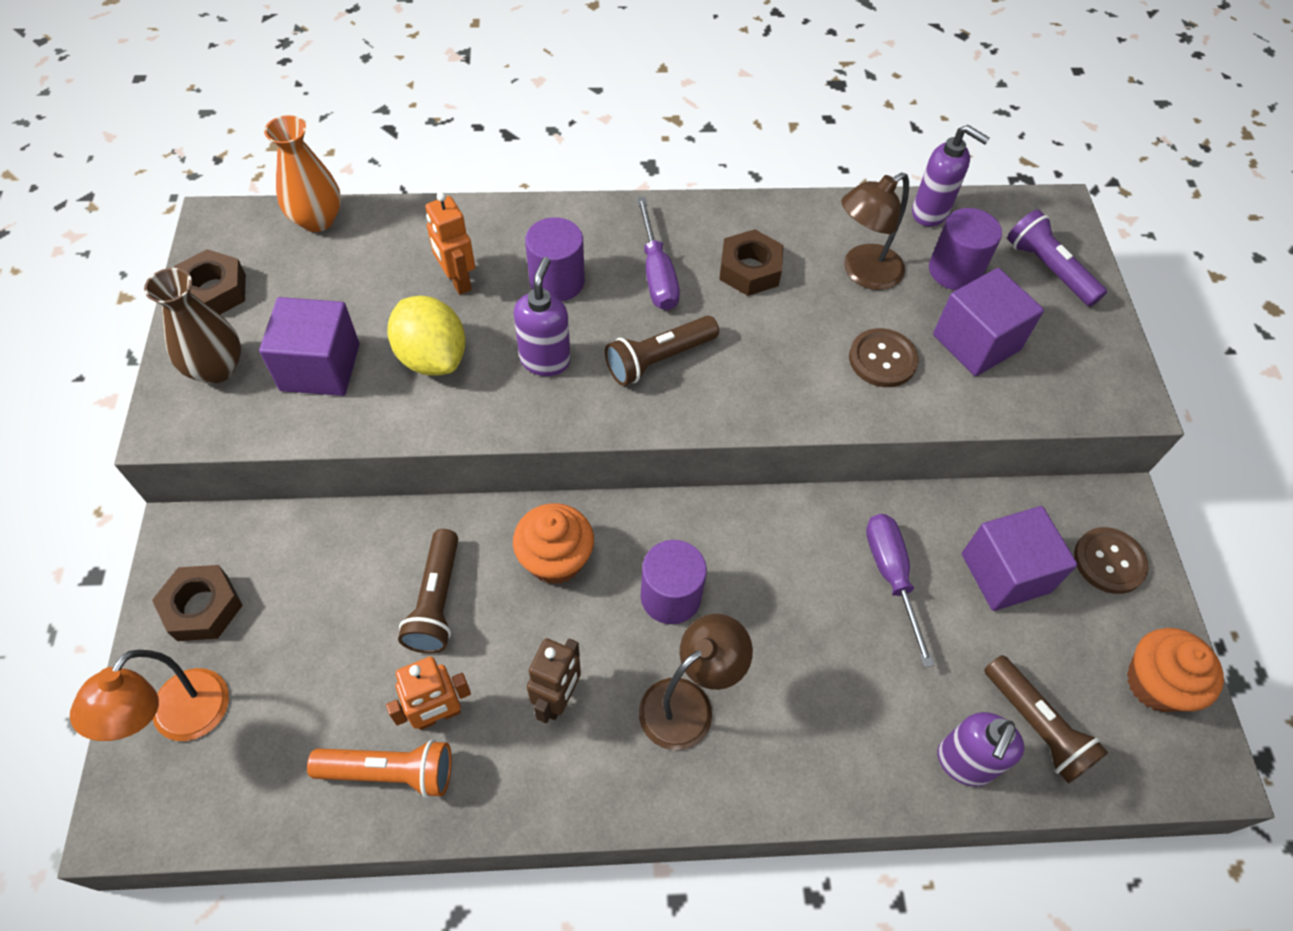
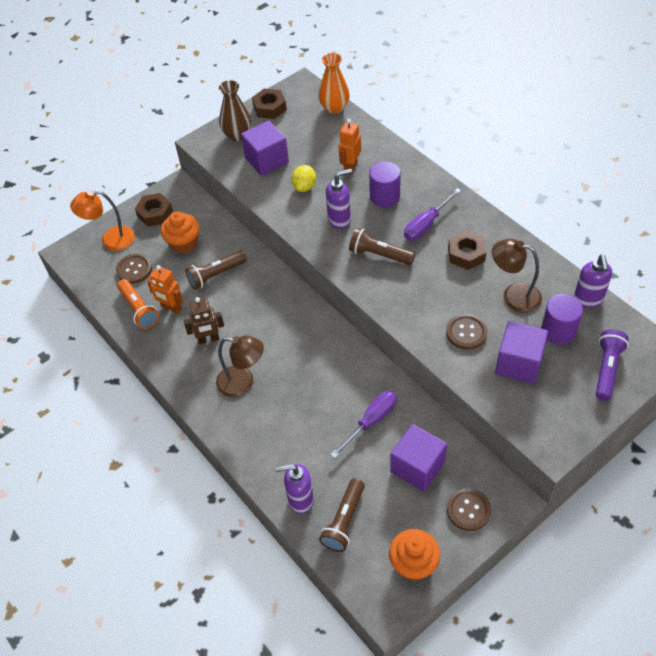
camera: 60 degrees right, 5 degrees down
yellow lemon [388,296,466,376] -> yellow lemon [291,165,316,192], size x0.66
orange cupcake [513,503,594,584] -> orange cupcake moved to [161,212,200,253]
purple cylinder [641,540,707,624] -> none
none -> brown button [116,254,152,284]

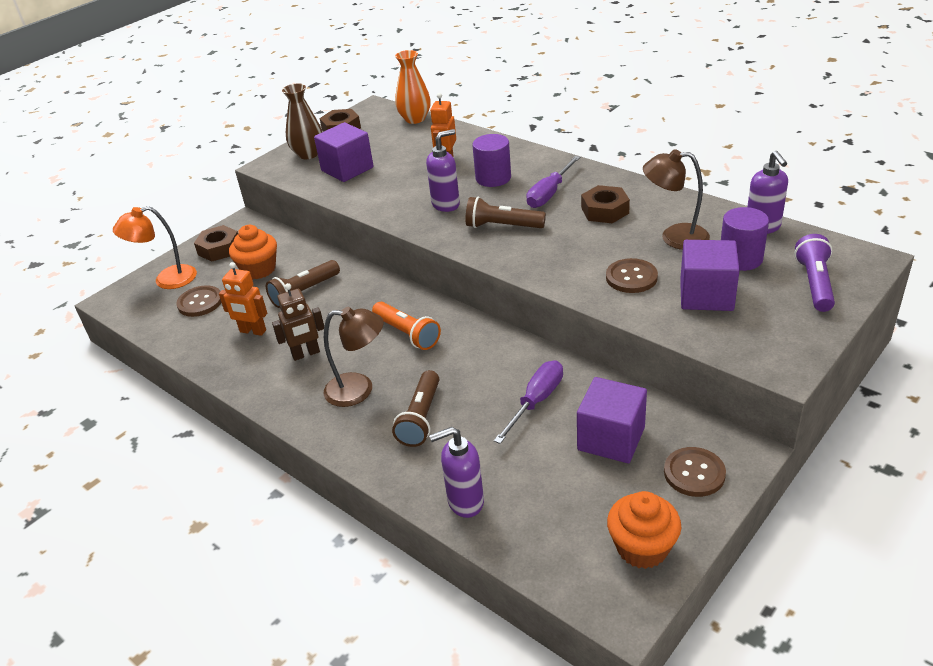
camera: 10 degrees left, 15 degrees down
orange flashlight [117,279,159,329] -> orange flashlight moved to [372,302,441,350]
yellow lemon [291,165,316,192] -> none
brown flashlight [319,478,365,552] -> brown flashlight moved to [392,370,439,447]

